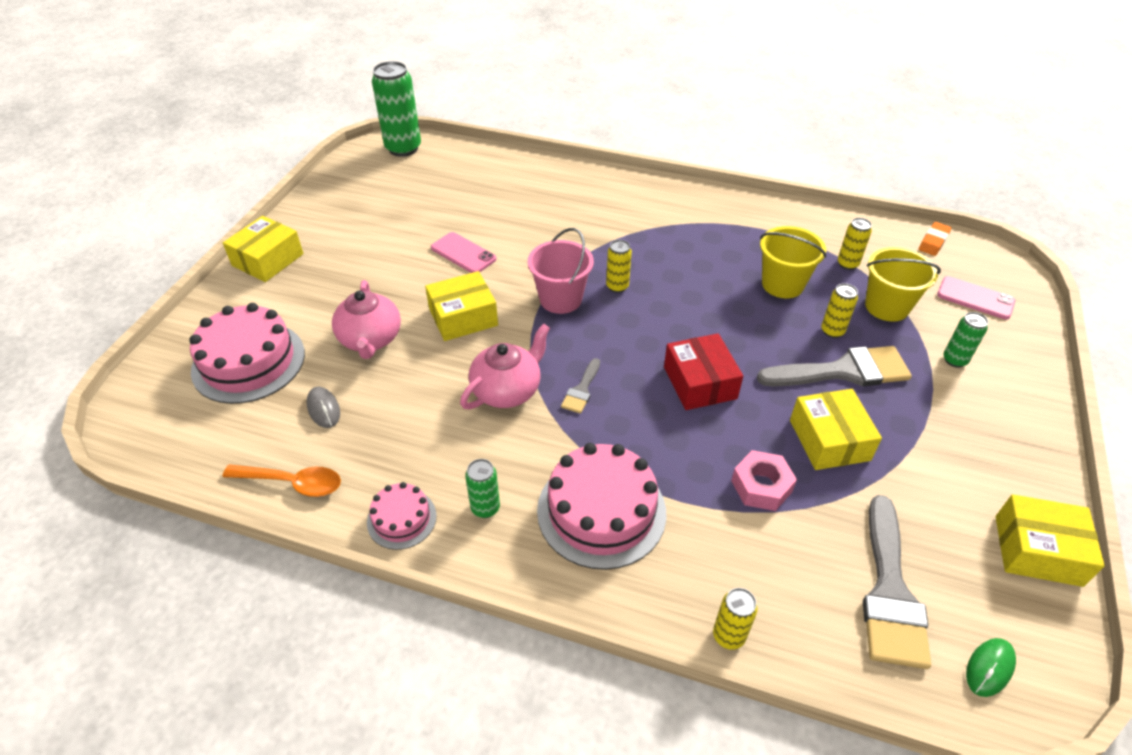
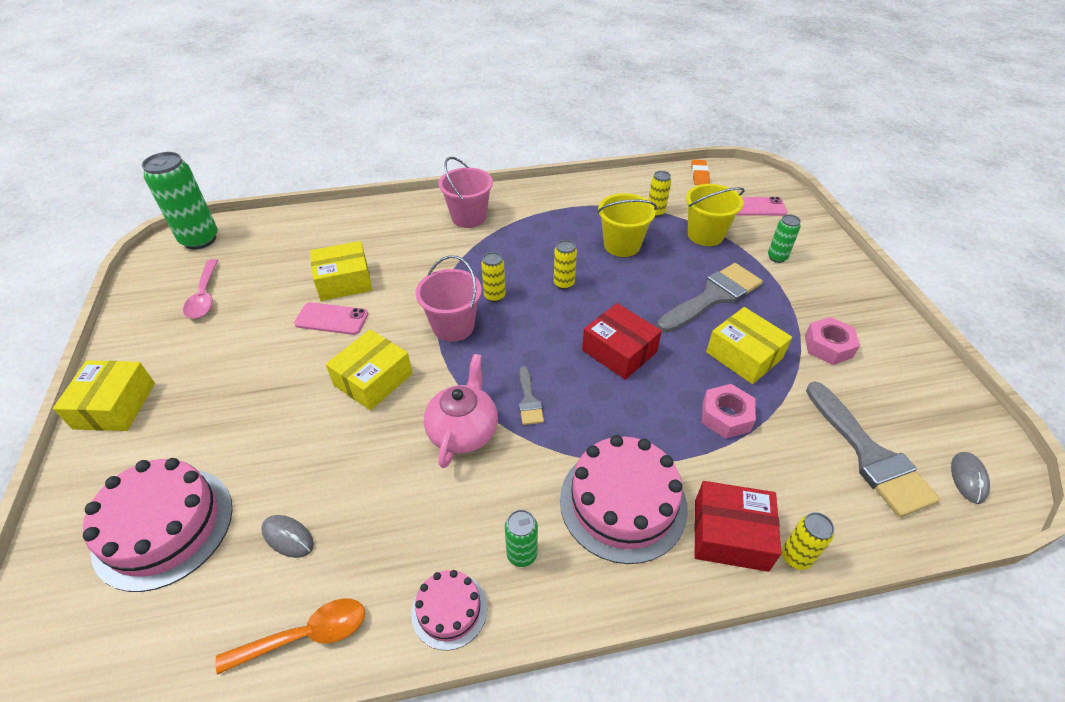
camera: 30 degrees left, 0 degrees up
pink teapot [332,280,401,359] -> none
yellow can [821,283,858,338] -> yellow can moved to [554,240,577,290]
green mouse [966,638,1016,697] -> grey mouse [951,452,990,504]
yellow box [996,494,1105,587] -> yellow box moved to [310,241,372,301]
none -> pink spoon [183,259,218,318]
none -> pink bucket [439,157,493,228]
none -> red box [694,481,781,572]
none -> pink nut [805,317,860,365]

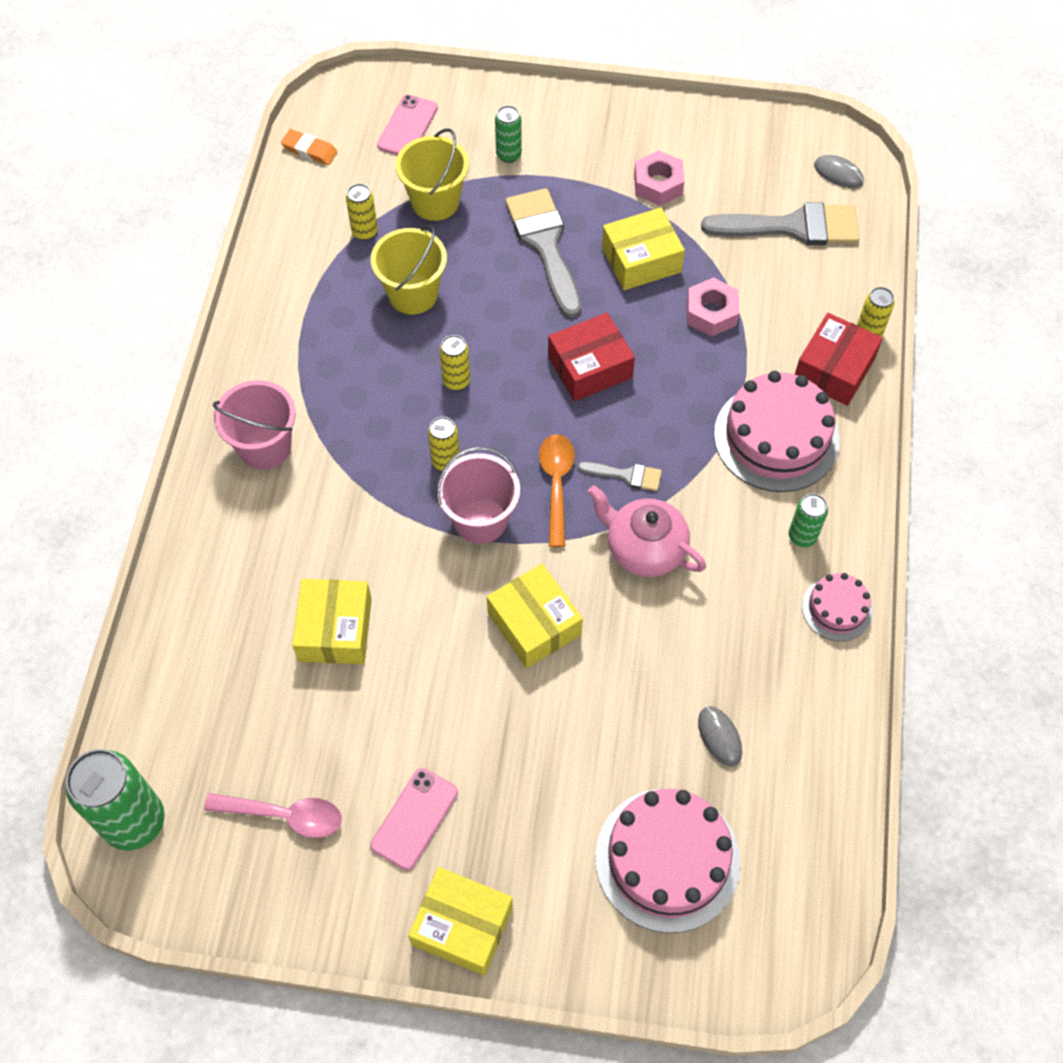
camera: 70 degrees left, 15 degrees up
orange spoon [216,599,365,675] -> orange spoon moved to [539,434,575,548]
grey mouse [261,515,314,558] -> grey mouse turned 75 degrees counterclockwise [698,706,742,767]
pink phone [294,302,368,335] -> pink phone moved to [370,768,458,870]

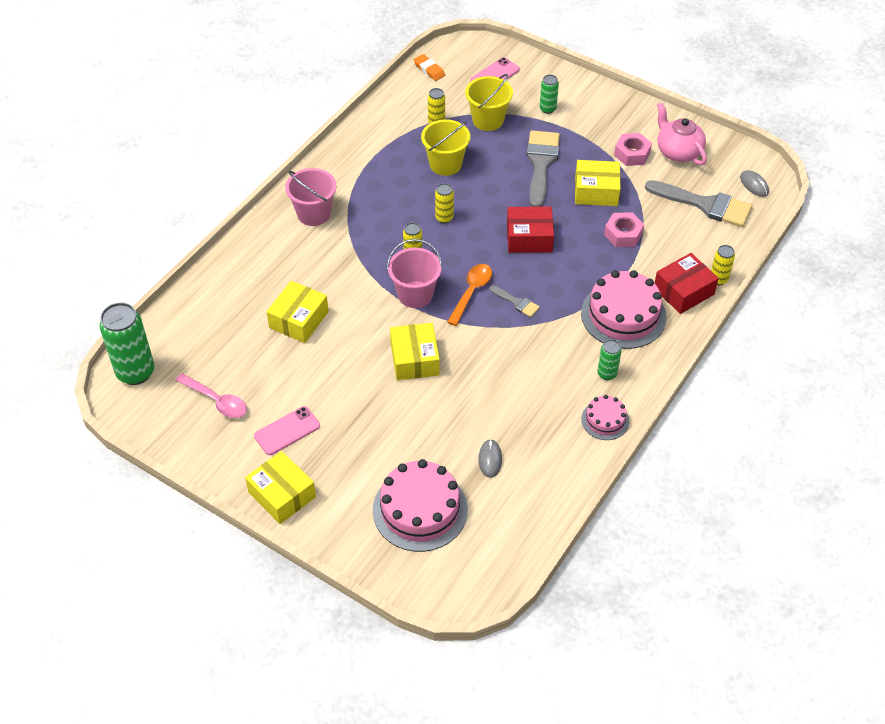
camera: 25 degrees right, 10 degrees down
pink teapot [588,485,706,577] -> pink teapot moved to [657,103,707,165]

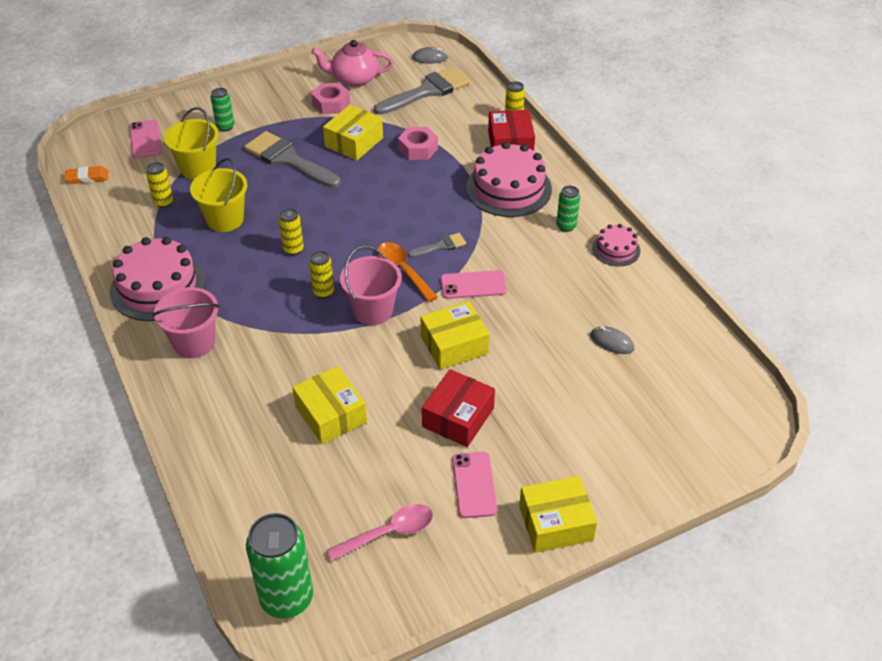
camera: 60 degrees left, 5 degrees down
pink cake [373,459,468,552] -> pink cake moved to [110,237,206,321]
yellow box [390,323,440,380] -> yellow box turned 45 degrees counterclockwise [421,301,490,370]
red box [507,206,554,253] -> red box moved to [422,369,495,447]
none -> pink phone [440,270,507,299]

